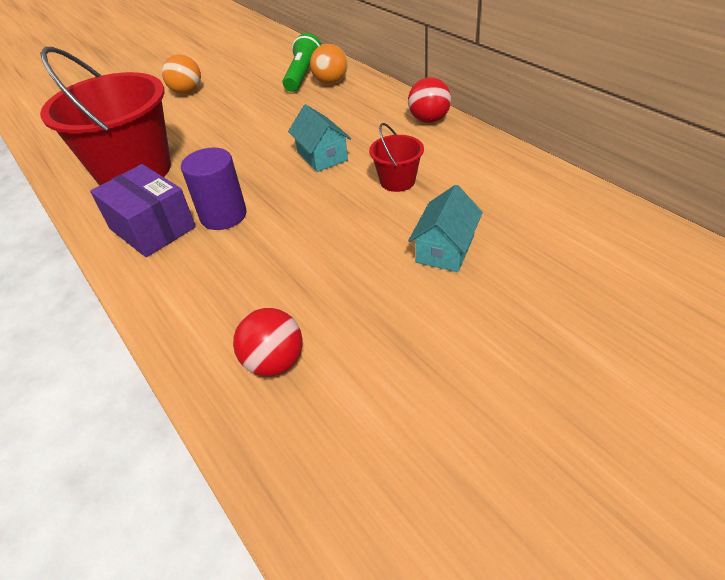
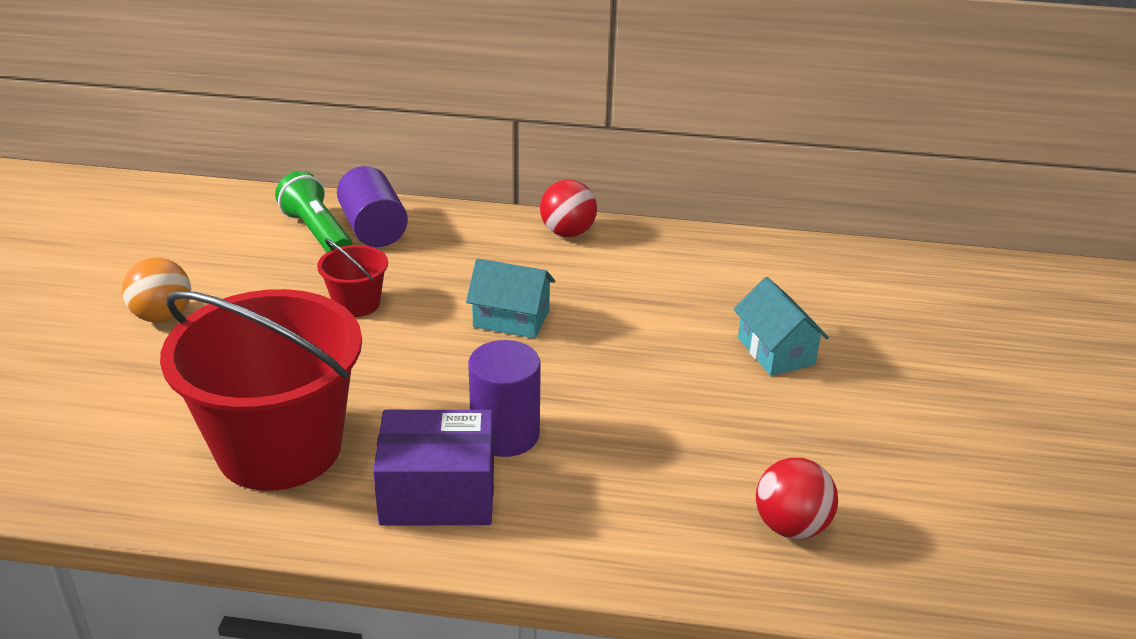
camera: 50 degrees left, 10 degrees down
orange ball [310,44,348,84] -> purple cylinder [337,166,408,247]
red bucket [369,123,424,192] -> red bucket moved to [317,238,388,317]

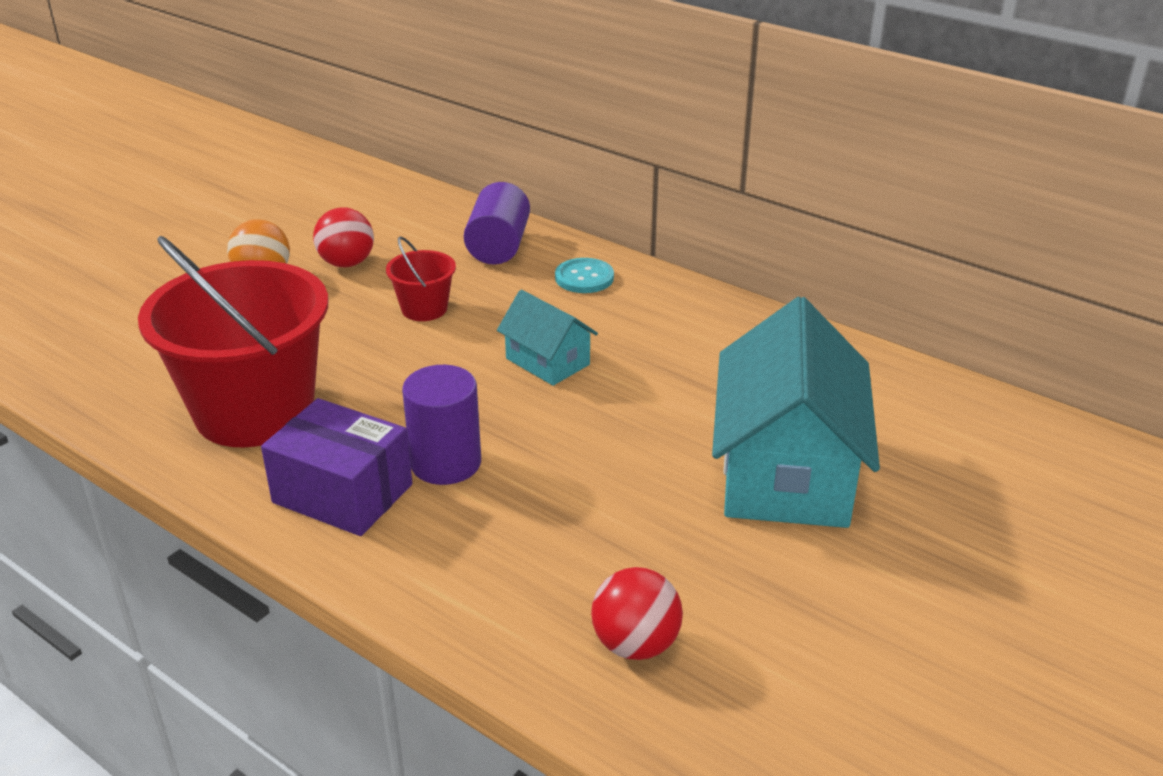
camera: 30 degrees right, 0 degrees up
green flashlight [275,171,353,252] -> none
red ball [540,180,597,237] -> red ball moved to [313,207,374,267]
turquoise house [734,277,829,376] -> turquoise house [712,297,880,528], size x2.00
none -> turquoise button [555,258,614,293]

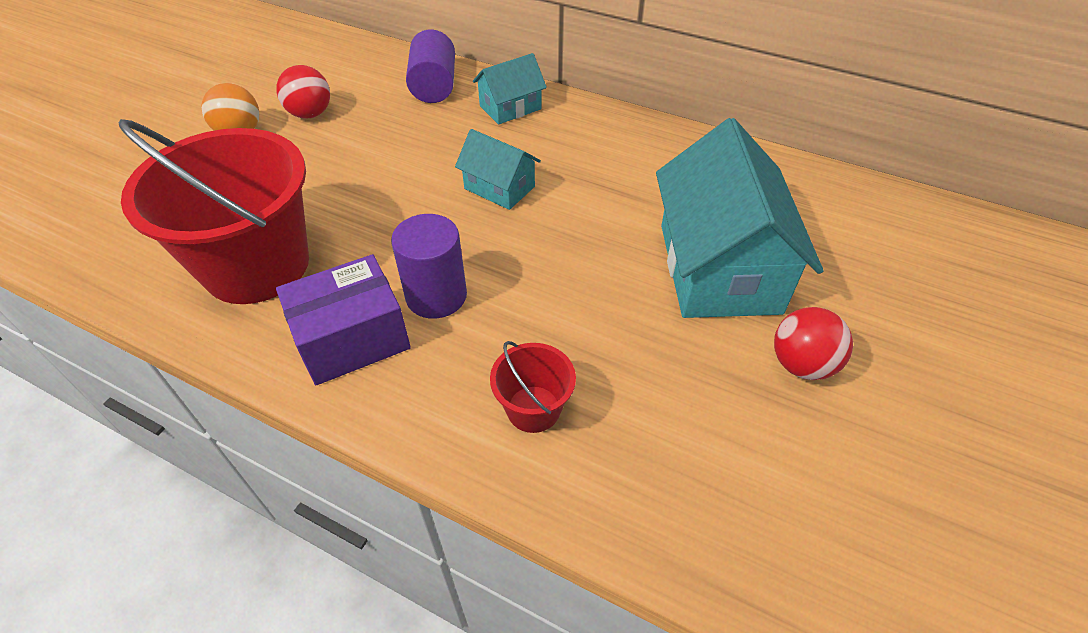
camera: 10 degrees left, 15 degrees up
purple box [261,398,412,536] -> purple box turned 45 degrees counterclockwise [276,254,411,385]
red bucket [386,236,456,321] -> red bucket moved to [490,341,576,433]
turquoise button [555,258,614,293] -> turquoise house [473,53,547,125]
red ball [591,567,683,660] -> red ball moved to [774,307,853,380]

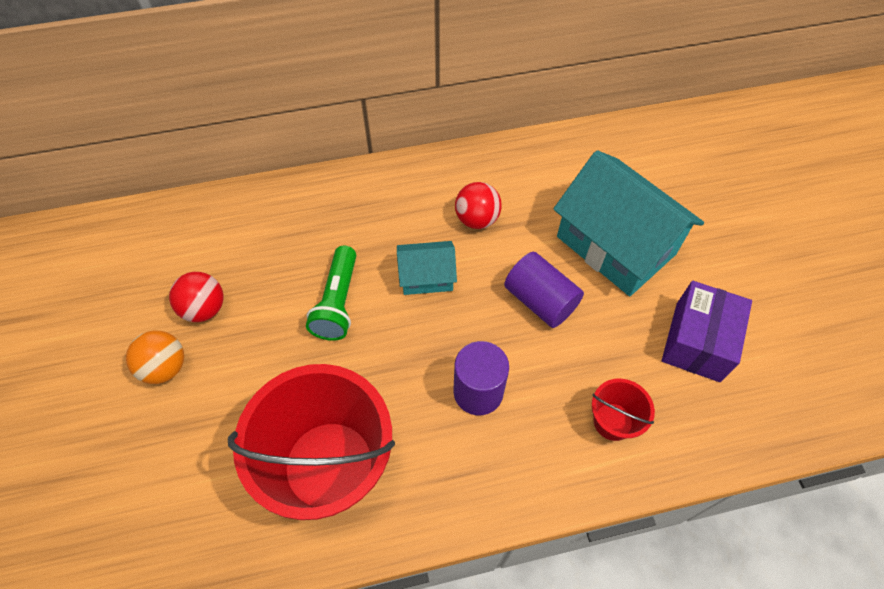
camera: 40 degrees left, 10 degrees up
purple box [276,254,411,385] -> purple box moved to [662,281,752,382]
purple cylinder [406,29,455,103] -> purple cylinder moved to [504,252,584,328]
turquoise house [473,53,547,125] -> none
red ball [774,307,853,380] -> red ball moved to [455,182,502,229]
none -> green flashlight [306,246,356,341]

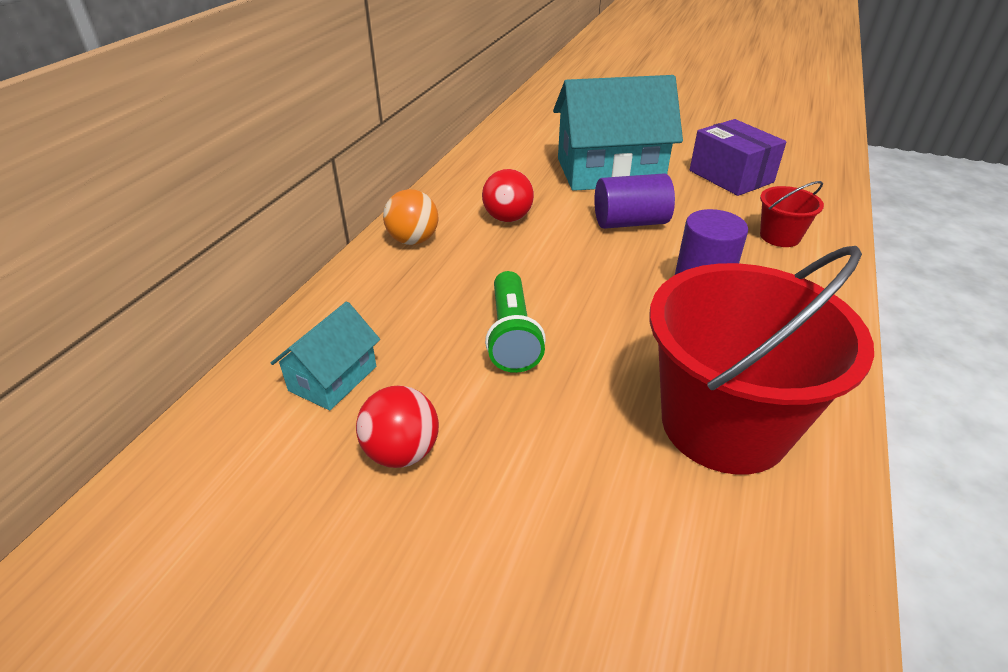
camera: 55 degrees left, 20 degrees down
orange ball [126,330,184,384] -> orange ball moved to [383,189,438,245]
green flashlight [306,246,356,341] -> green flashlight turned 45 degrees clockwise [485,271,546,373]
turquoise house [397,241,457,295] -> turquoise house moved to [271,301,380,411]

